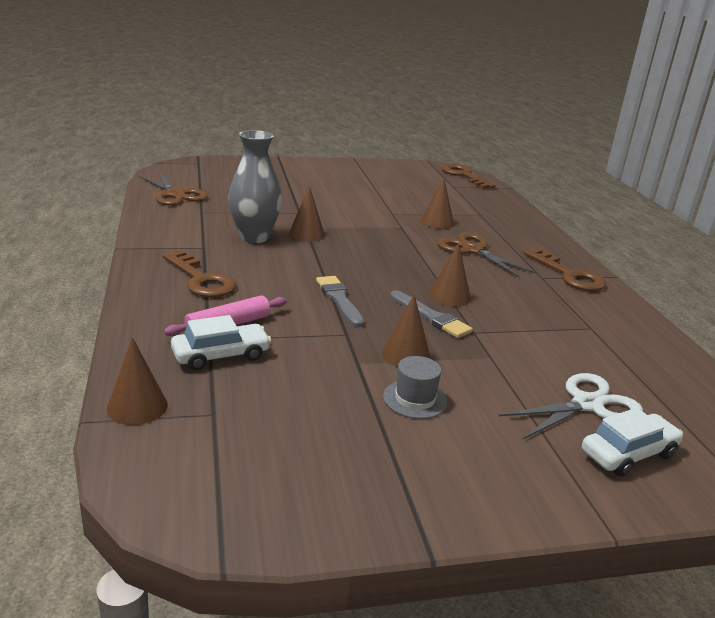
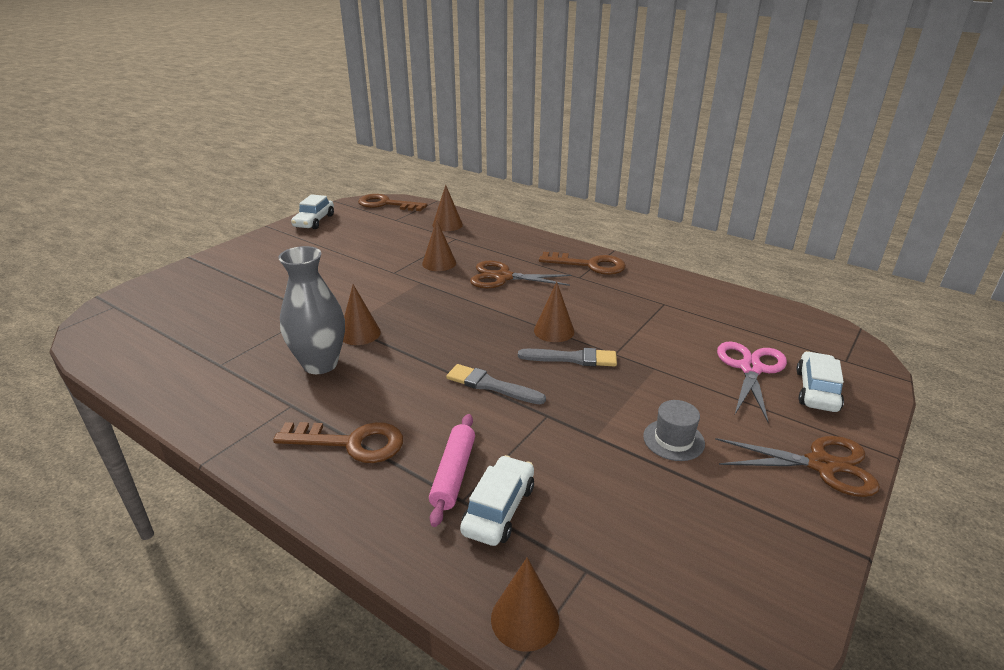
camera: 40 degrees left, 5 degrees up
brown scissors [139,173,208,206] -> brown scissors moved to [715,436,880,497]
brown cone [381,294,431,367] -> brown cone moved to [432,185,463,231]
white scissors [498,373,643,440] -> pink scissors [717,342,787,423]
none -> white car [291,194,334,229]

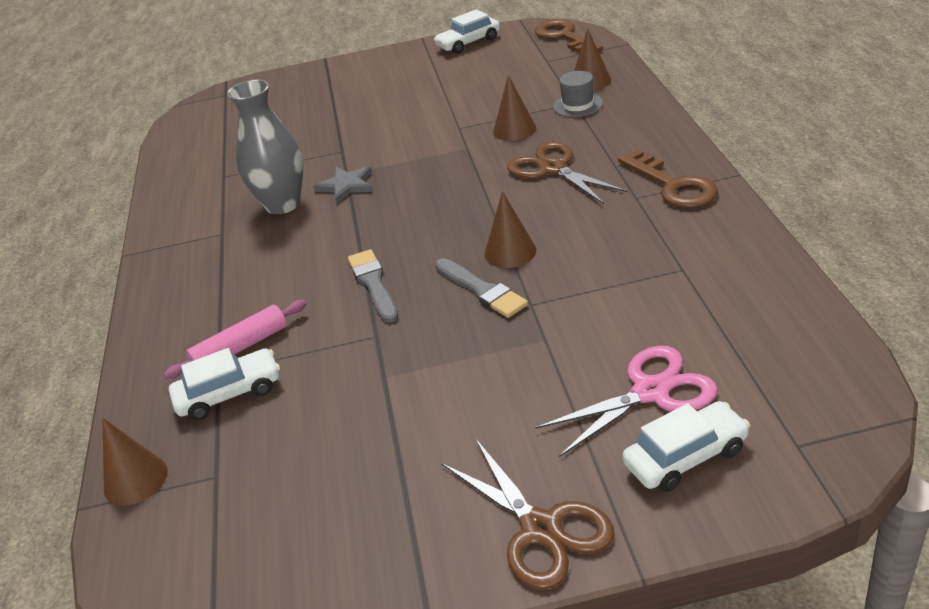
camera: 50 degrees right, 5 degrees up
brown key [273,422,403,463] -> none
brown cone [343,284,381,345] -> grey star [313,166,373,204]
grey hat [643,400,705,461] -> grey hat moved to [553,71,603,117]

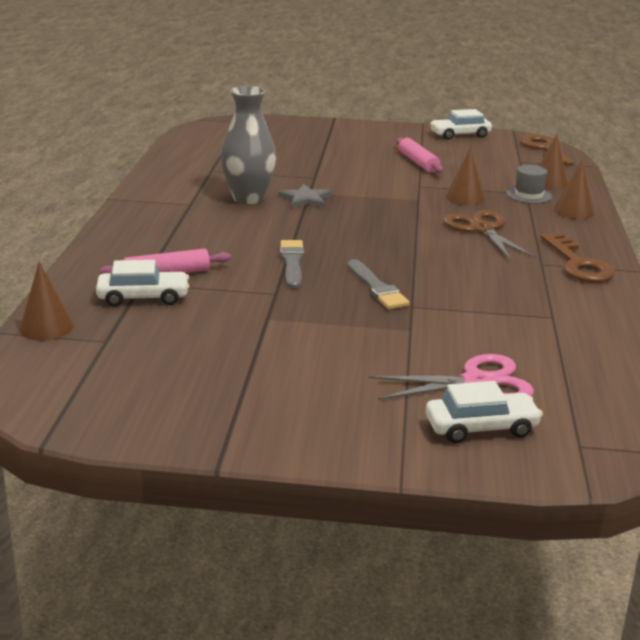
camera: 10 degrees right, 10 degrees down
brown scissors [441,439,615,590] -> none
brown cone [485,191,536,268] -> brown cone moved to [554,159,594,219]
none -> pink rolling pin [396,138,443,173]

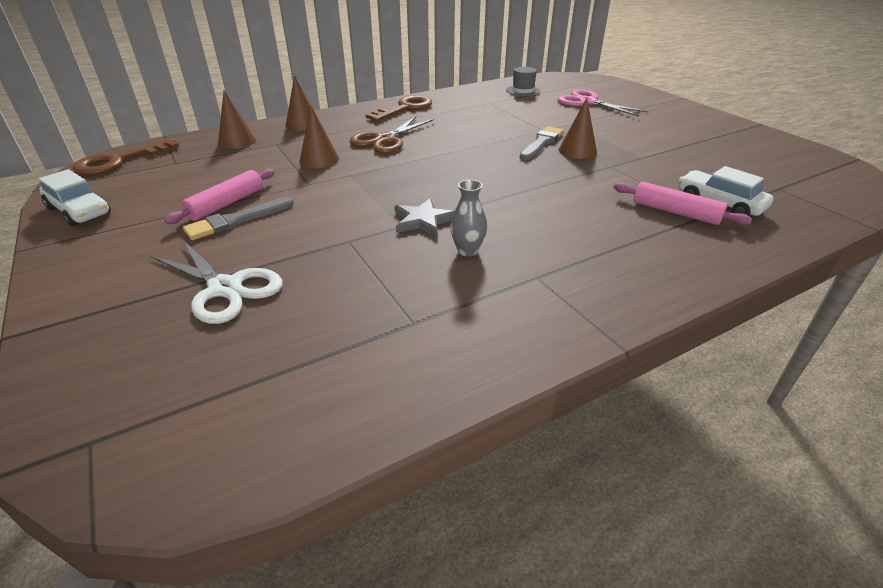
camera: 125 degrees left, 10 degrees up
brown cone [19,262,74,340] -> brown cone moved to [559,98,597,159]
grey vase [220,86,276,204] -> grey vase [450,180,487,256], size x0.50
grey brush [280,240,304,289] -> grey brush moved to [183,197,294,240]
white car [426,381,543,443] -> none
grey hat [506,165,552,204] -> grey hat moved to [506,67,541,96]
none -> white scissors [150,239,283,324]

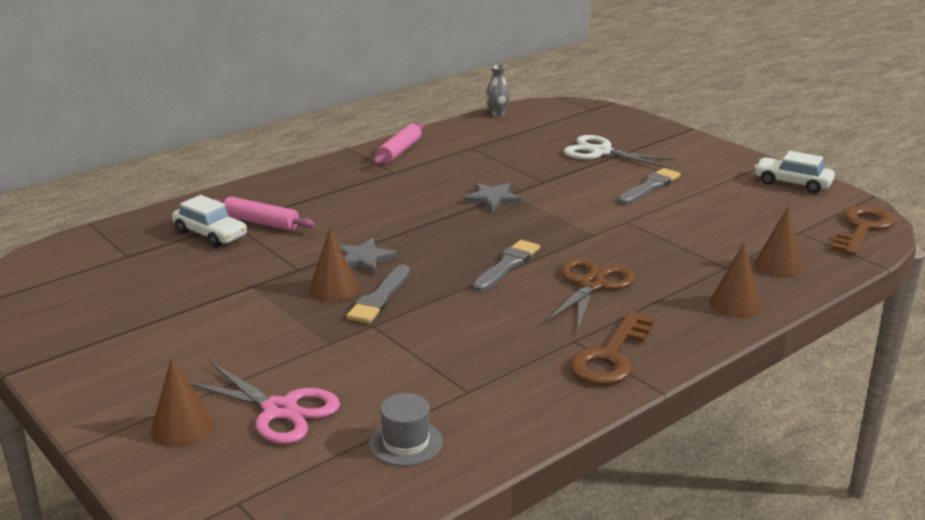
camera: 170 degrees right, 10 degrees down
pink rolling pin [164,169,275,224] -> pink rolling pin moved to [373,123,424,165]
brown cone [300,106,339,168] -> brown cone moved to [151,357,213,447]
grey vase [450,180,487,256] -> grey vase moved to [486,65,510,116]
none -> grey star [338,238,398,274]
none -> grey brush [473,240,540,292]

